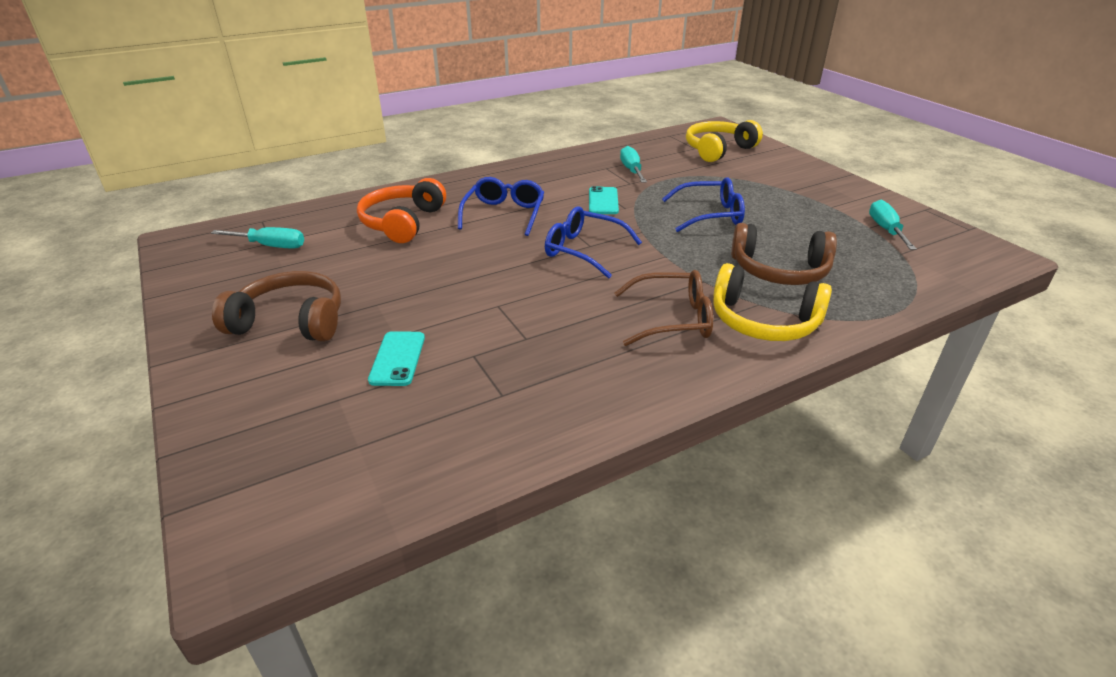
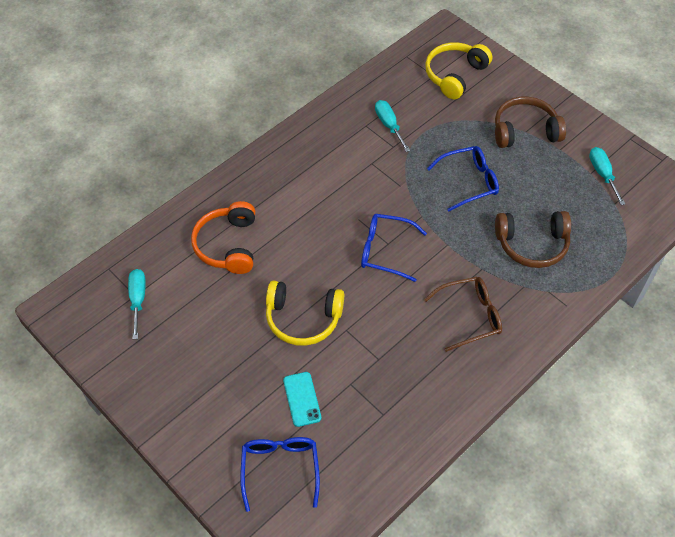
camera: 15 degrees left, 20 degrees up
turquoise screwdriver [211,227,304,249] -> turquoise screwdriver turned 90 degrees counterclockwise [128,269,146,339]
brown headphones [212,271,341,341] -> brown headphones moved to [495,97,566,148]
blue glasses [458,177,544,236] -> blue glasses moved to [240,437,320,512]
turquoise phone [589,186,619,214] -> none
yellow headphones [713,263,832,341] -> yellow headphones moved to [266,281,344,346]

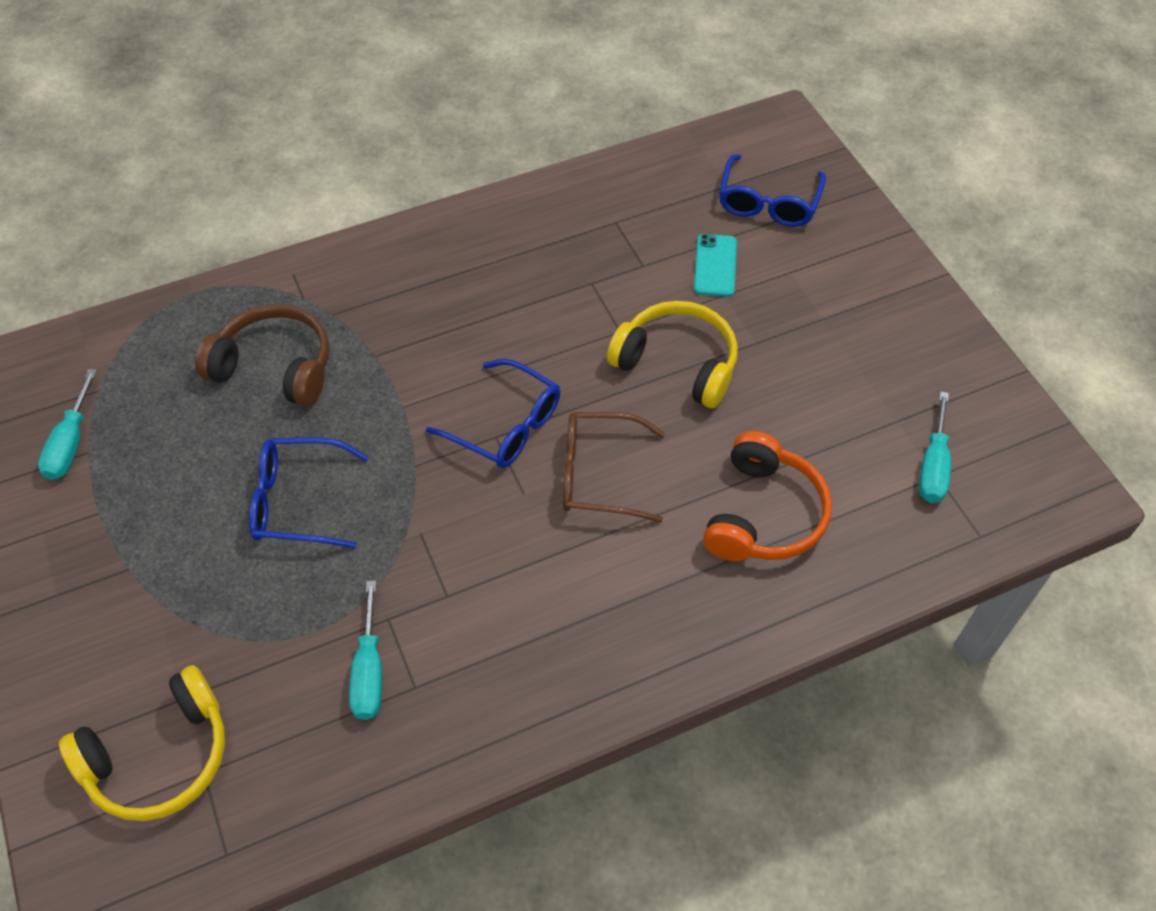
camera: 160 degrees left, 0 degrees up
brown glasses [424,277,502,352] -> brown glasses moved to [563,412,665,523]
brown headphones [495,97,566,148] -> none

